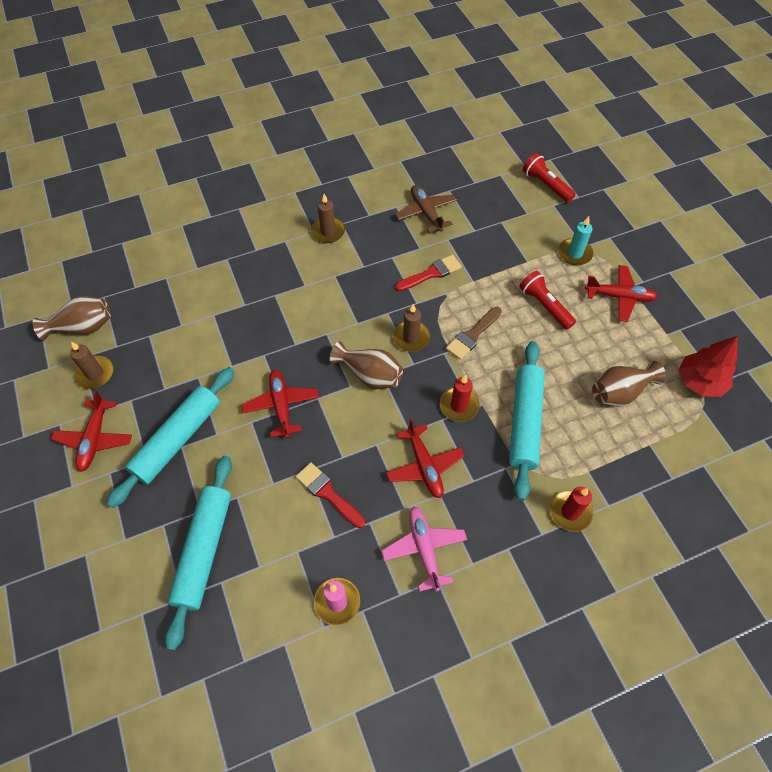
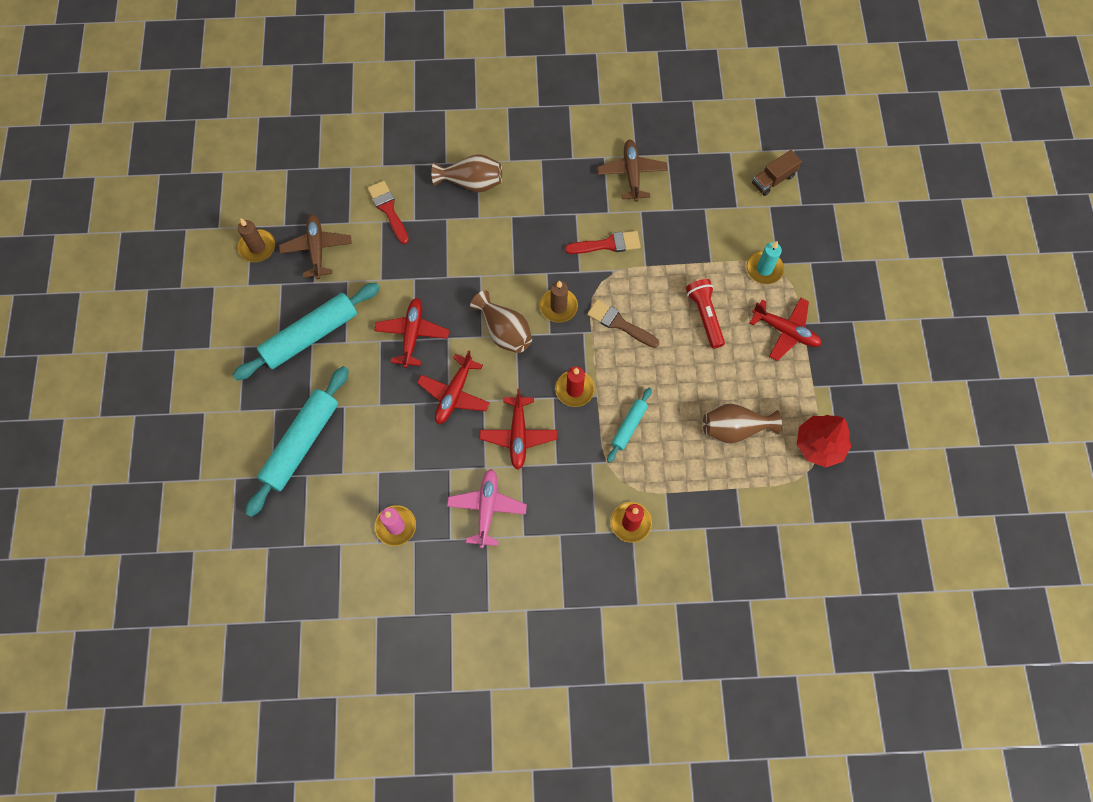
camera: 20 degrees right, 10 degrees up
brown vase [32,296,111,341] -> brown vase moved to [431,154,502,192]
red plane [51,390,132,472] -> red plane moved to [417,350,490,424]
red brush [296,462,365,528] -> red brush moved to [367,181,409,244]
brown candle [311,194,345,243] -> none
brown brush [446,307,502,360] -> brown brush turned 60 degrees clockwise [587,299,659,348]
turquoise rolling pin [509,341,545,501] -> turquoise rolling pin [607,388,652,463], size x0.51
red flashlight [523,153,576,202] -> brown truck [752,150,802,196]
none -> brown plane [279,214,352,279]

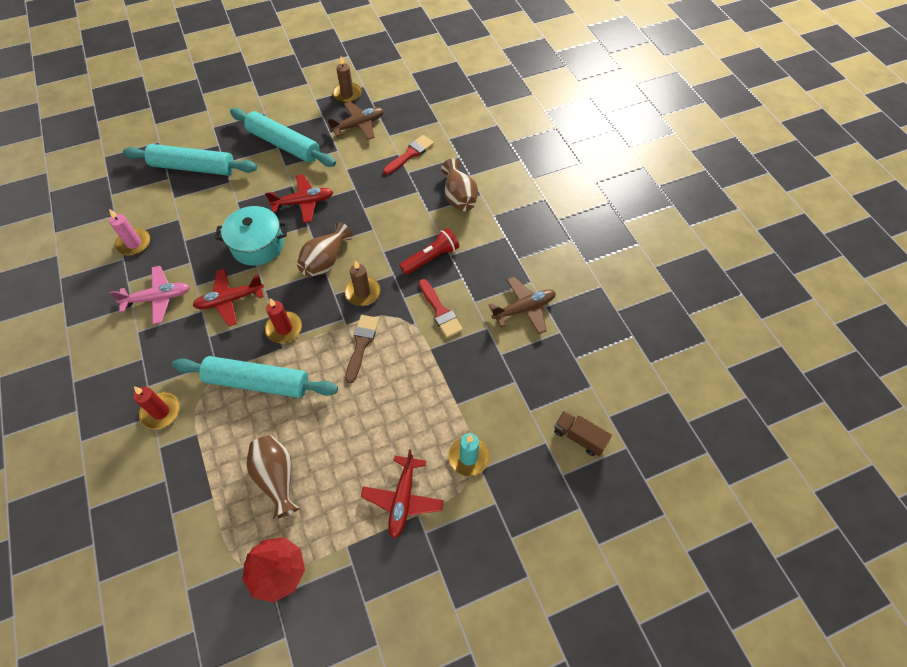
camera: 70 degrees right, 10 degrees down
red plane [417,350,490,424] -> turquoise pot [215,206,288,266]
turquoise rolling pin [607,388,652,463] -> turquoise rolling pin [172,356,338,398], size x1.96
red flashlight [686,279,725,349] -> red flashlight moved to [399,228,459,275]

